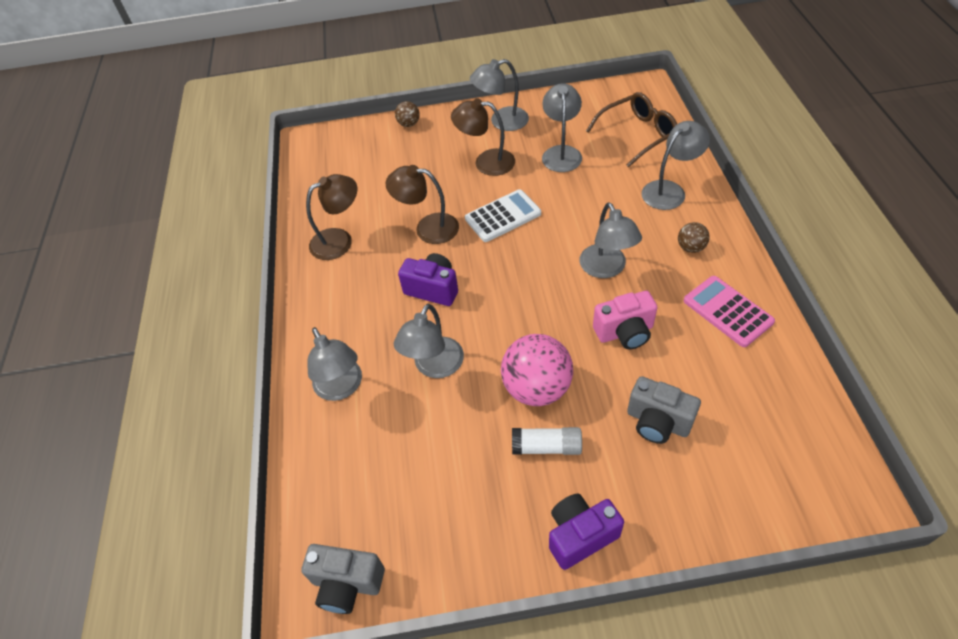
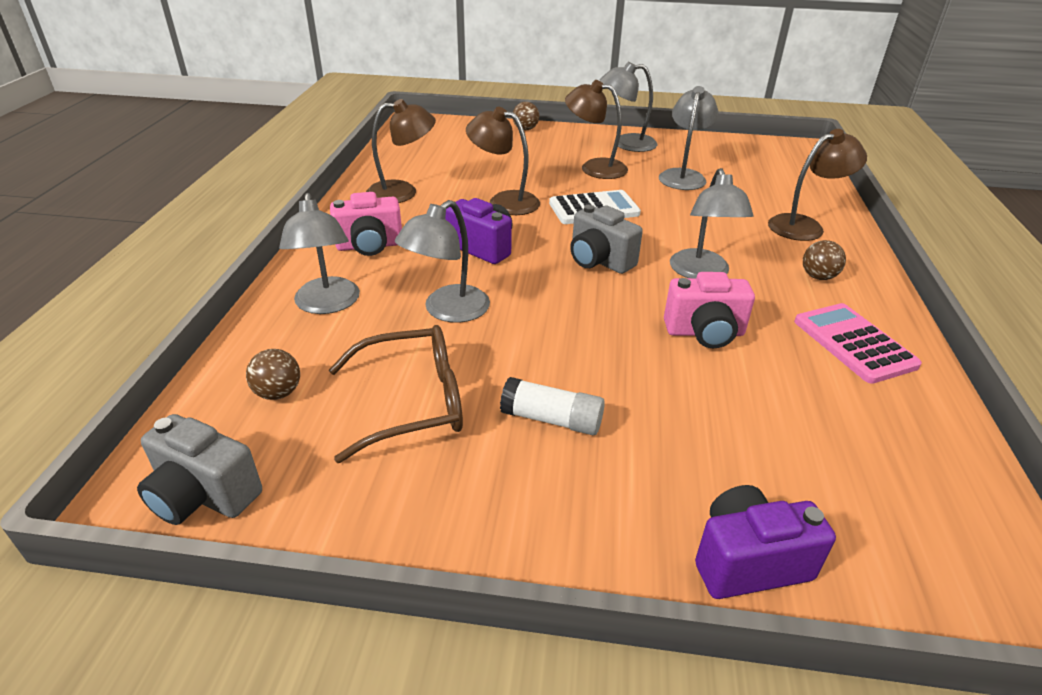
camera: 10 degrees right, 15 degrees down
pink ball [501,334,573,406] -> none
purple camera [549,494,624,570] -> purple camera moved to [695,485,836,599]
brown glasses [586,92,677,167] -> brown glasses moved to [329,325,463,463]
grey camera [627,376,701,444] -> grey camera moved to [570,205,643,274]
grey lamp [642,121,710,210] -> brown lamp [768,129,867,241]
none -> brown ball [246,349,300,400]
none -> pink camera [330,192,402,256]

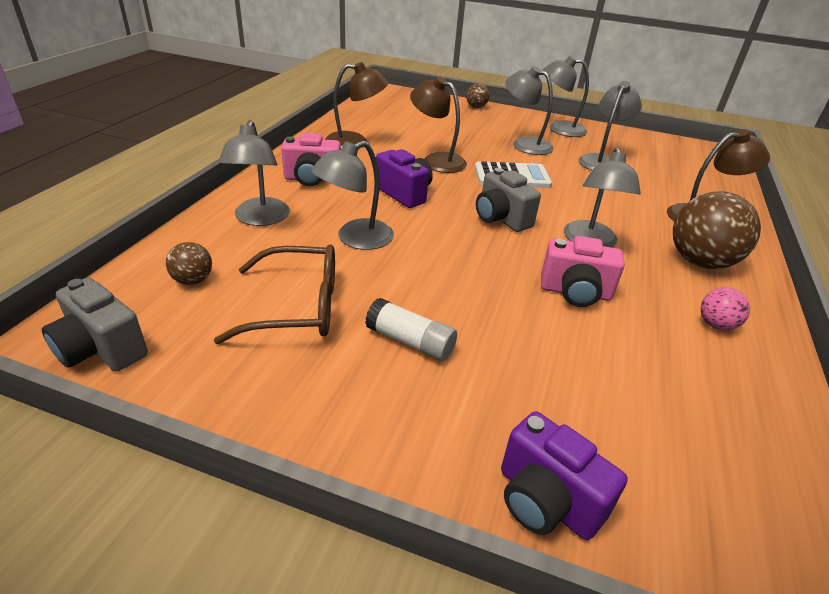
camera: 10 degrees right, 0 degrees up
brown lamp [565,80,628,179] -> grey lamp [505,66,554,155]
purple camera [695,485,836,599] -> purple camera turned 135 degrees counterclockwise [501,411,628,540]
pink calculator [794,303,922,384] -> pink ball [701,287,750,331]
brown ball [803,240,846,280] -> brown ball [673,191,761,269], size x2.04

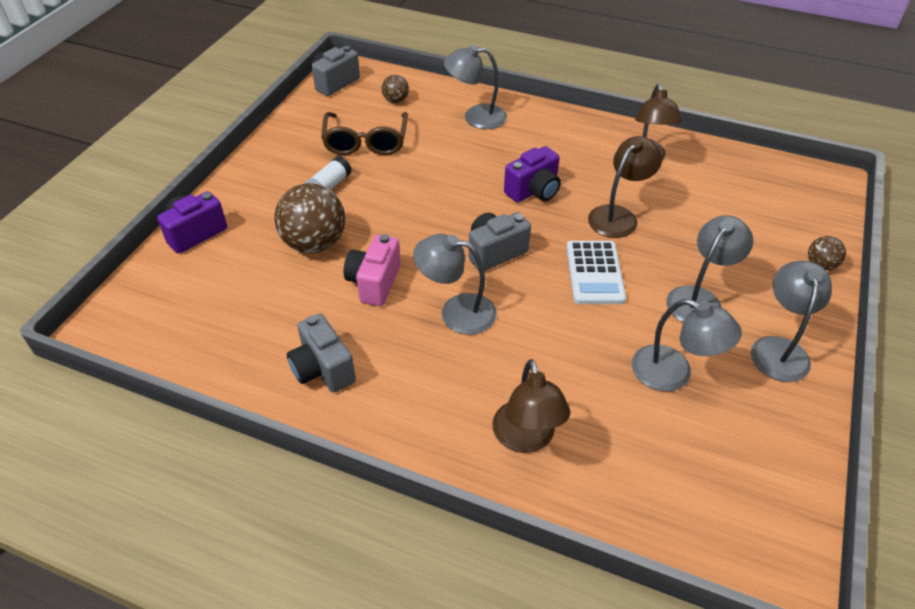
camera: 95 degrees right, 10 degrees up
pink camera [281,133,341,186] -> none
grey lamp [311,141,394,250] -> none
brown ball [673,191,761,269] -> brown ball moved to [274,183,345,253]
pink ball [701,287,750,331] -> grey camera [287,313,356,392]

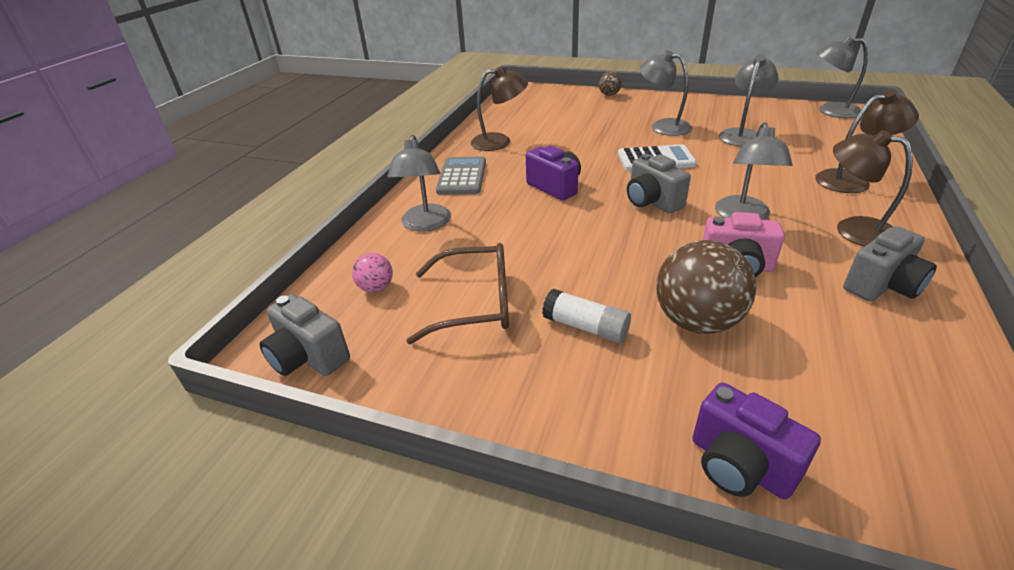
camera: 90 degrees left, 10 degrees down
brown ball [382,75,409,103] -> pink ball [352,253,393,292]
brown lamp [588,136,662,238] -> brown lamp moved to [833,130,913,247]
grey lamp [751,261,832,382] -> grey lamp moved to [816,36,868,118]
none -> grey calculator [436,157,486,195]

